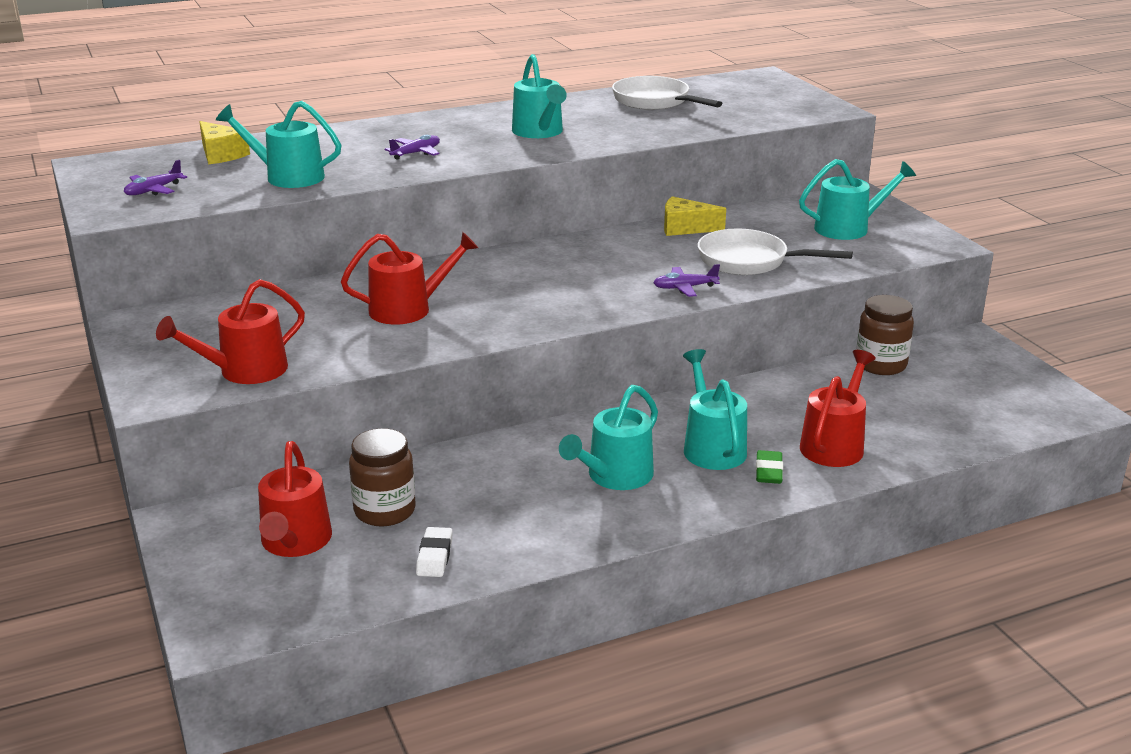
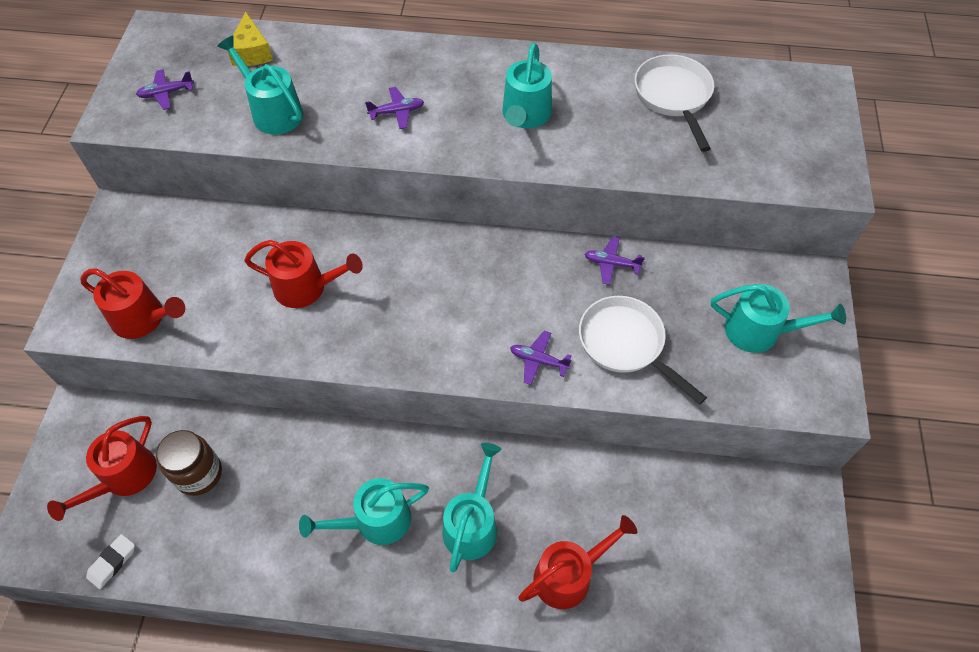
camera: 30 degrees right, 30 degrees up
red watering can [156,279,305,384] -> red watering can turned 150 degrees counterclockwise [80,268,185,339]
white eraser [416,527,453,577] -> white eraser moved to [86,534,135,589]
yellow cheese [664,196,726,236] -> purple plane [584,237,645,285]
green eraser [756,450,783,484] -> none
brown jar [856,295,914,375] -> none

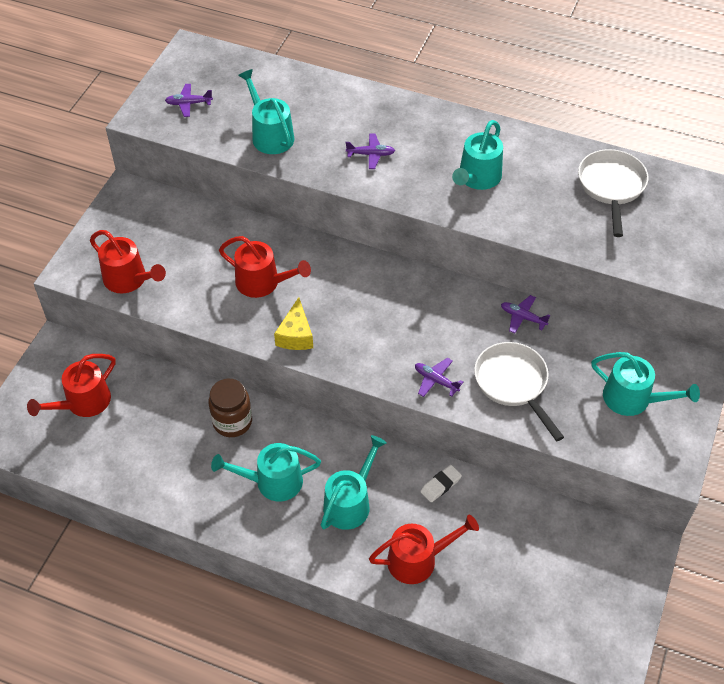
camera: 15 degrees right, 5 degrees down
white eraser [86,534,135,589] -> white eraser moved to [420,465,462,502]
brown jar [156,430,222,496] -> brown jar moved to [208,379,252,437]
yellow cheese [227,12,273,66] -> yellow cheese moved to [274,297,313,350]

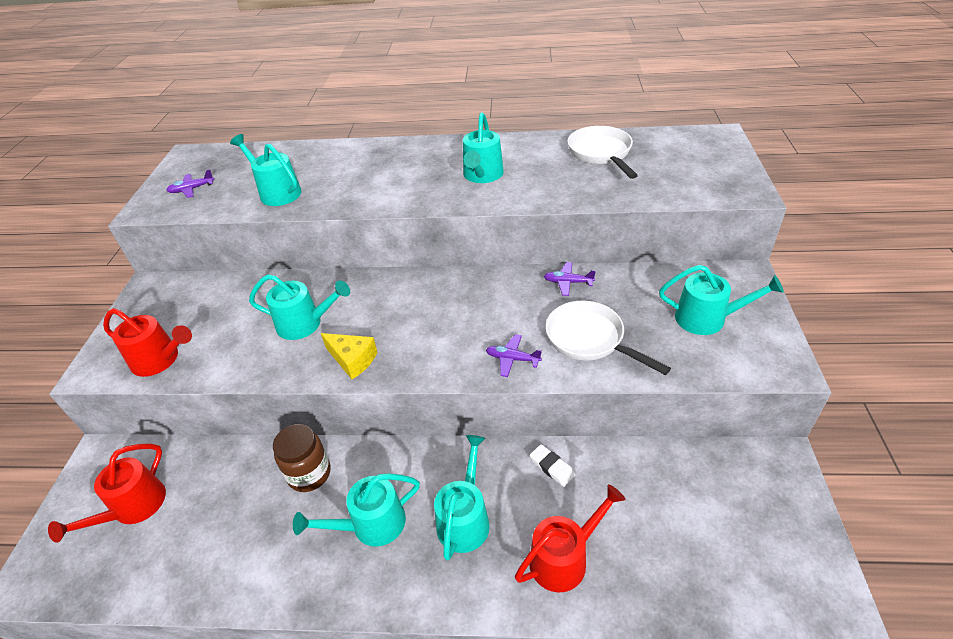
camera: 15 degrees left, 10 degrees down
red watering can [219,236,311,298] -> turquoise watering can [249,274,350,340]
yellow cheese [274,297,313,350] -> yellow cheese turned 45 degrees counterclockwise [321,333,377,379]
purple plane [346,133,395,169] -> none
white eraser [420,465,462,502] -> white eraser turned 75 degrees counterclockwise [530,444,575,487]

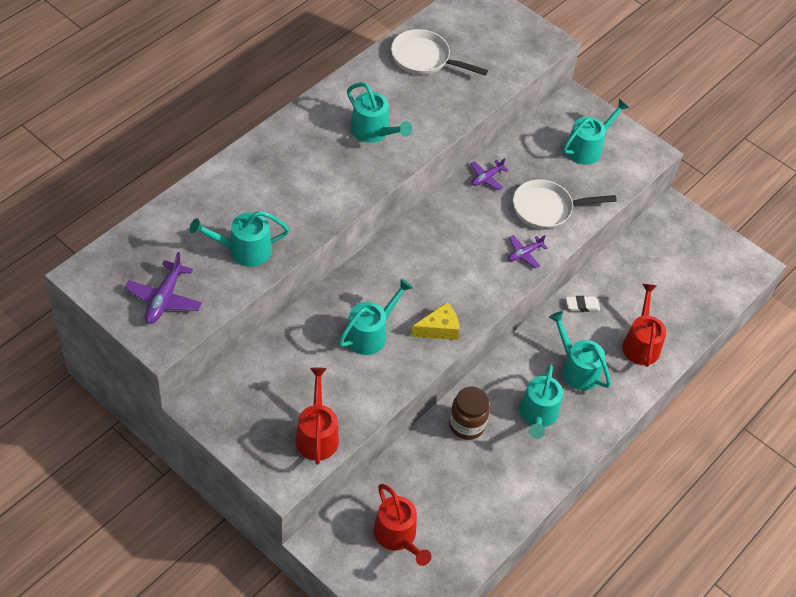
camera: 60 degrees left, 10 degrees up
red watering can [103,308,192,377] -> red watering can turned 60 degrees counterclockwise [295,367,339,465]
purple plane [166,169,214,198] -> purple plane [125,252,202,324], size x1.58

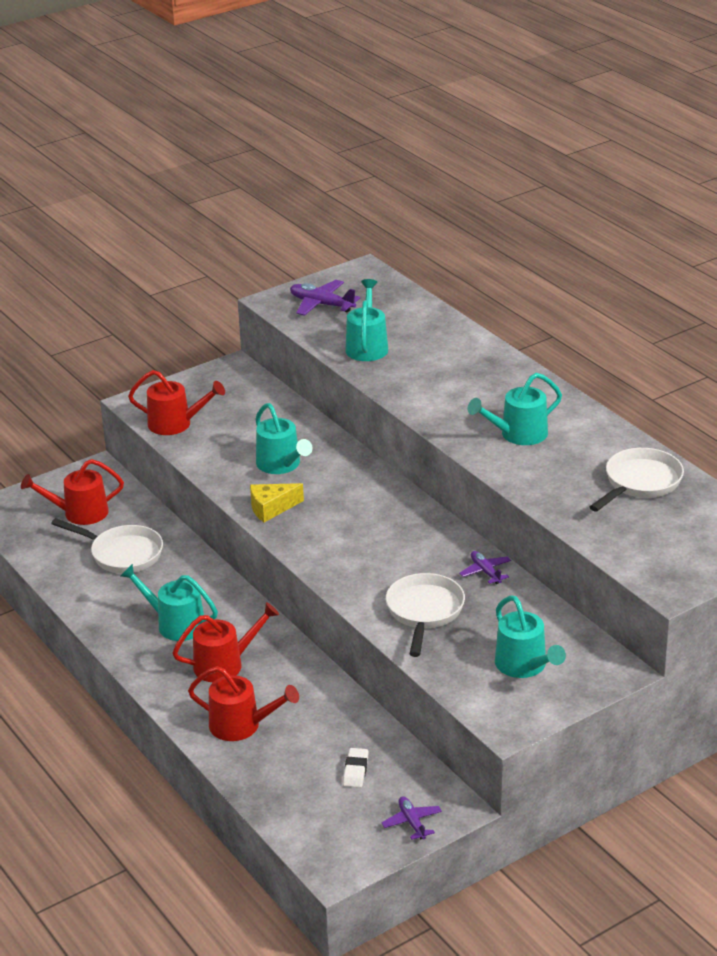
camera: 110 degrees right, 20 degrees down
yellow cheese [411,302,460,340] -> yellow cheese turned 75 degrees clockwise [250,483,304,522]
brown jar [449,387,490,440] -> none
purple plane [508,235,548,268] -> purple plane moved to [381,796,442,840]
turquoise watering can [549,311,611,390] -> red watering can [172,602,279,682]
white eraser [566,296,600,312] -> white eraser moved to [343,748,369,788]
none -> white pan [51,518,163,574]

